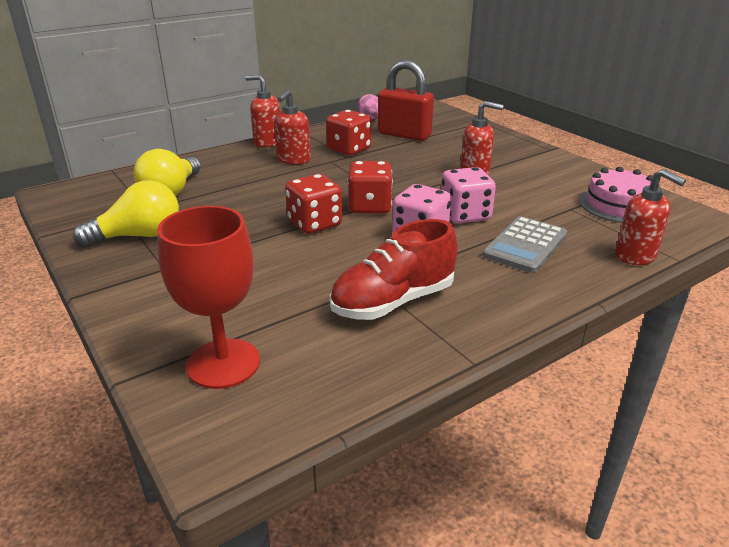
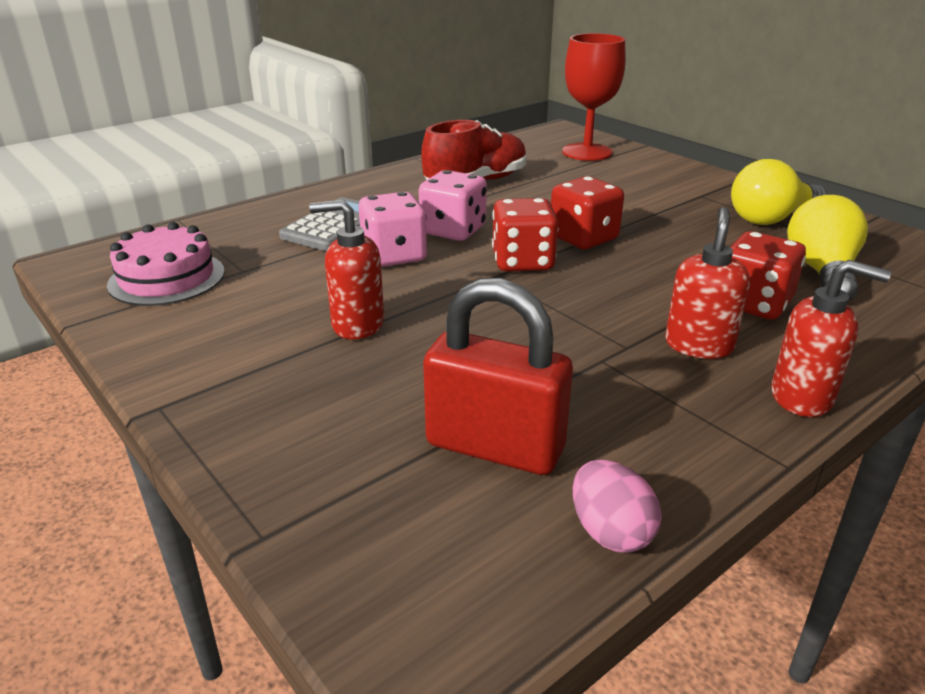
camera: 175 degrees right, 0 degrees up
red dice [326,110,371,155] -> red dice moved to [731,231,806,320]
red soap dispenser [615,169,686,265] -> none

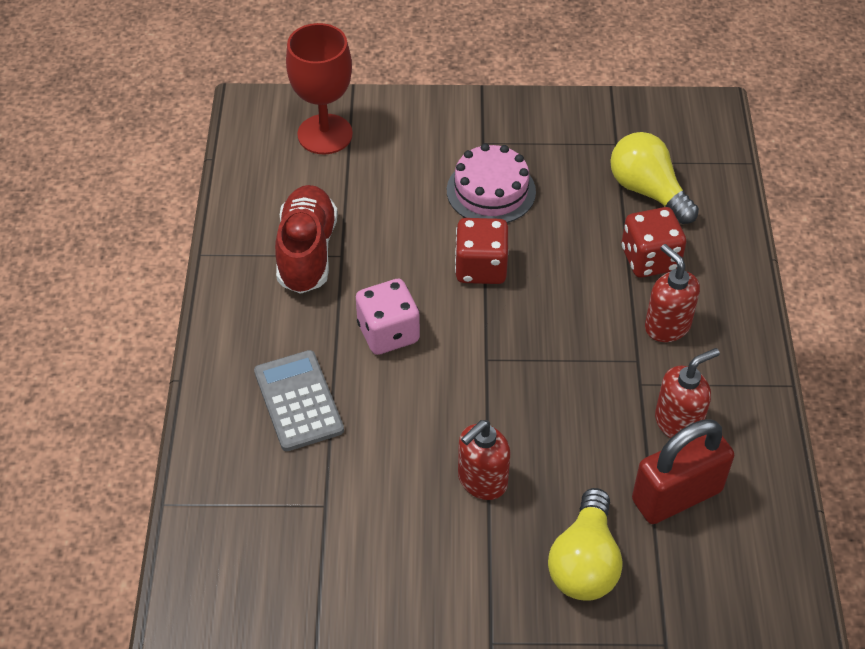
camera: 50 degrees left, 20 degrees up
pink cake [107,222,225,306] -> pink cake moved to [447,143,536,223]
pink dice [359,192,427,267] -> none
red dice [492,198,558,271] -> none
pink egg [573,460,661,553] -> none
yellow light bulb [731,159,827,225] -> yellow light bulb moved to [548,488,623,601]
red soap dispenser [771,260,891,417] -> red soap dispenser moved to [655,348,720,439]

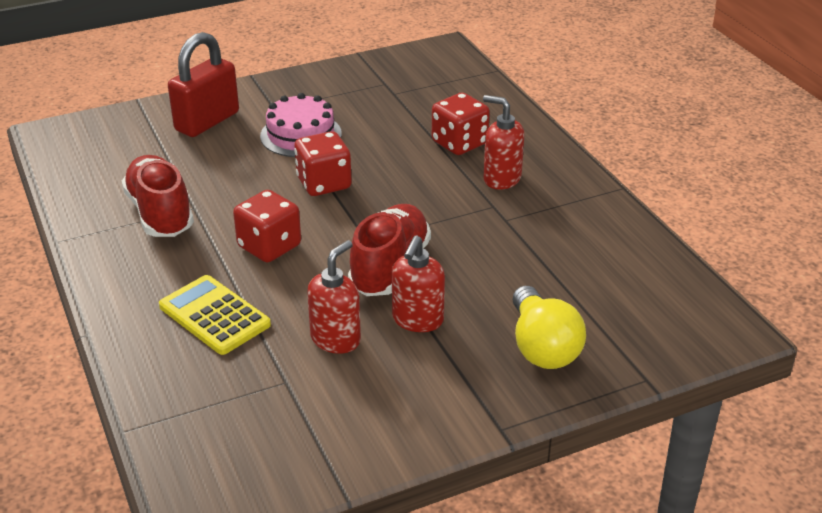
camera: 25 degrees left, 15 degrees down
grey calculator [254,350,344,451] -> yellow calculator [159,275,271,355]
red goblet [286,23,353,154] -> none
pink dice [356,279,420,355] -> red dice [233,190,301,263]
yellow light bulb [610,132,699,224] -> none
red padlock [632,419,734,524] -> red padlock moved to [168,32,239,137]
red soap dispenser [655,348,720,439] -> red soap dispenser moved to [307,240,361,354]
none -> red shoe [348,204,431,296]

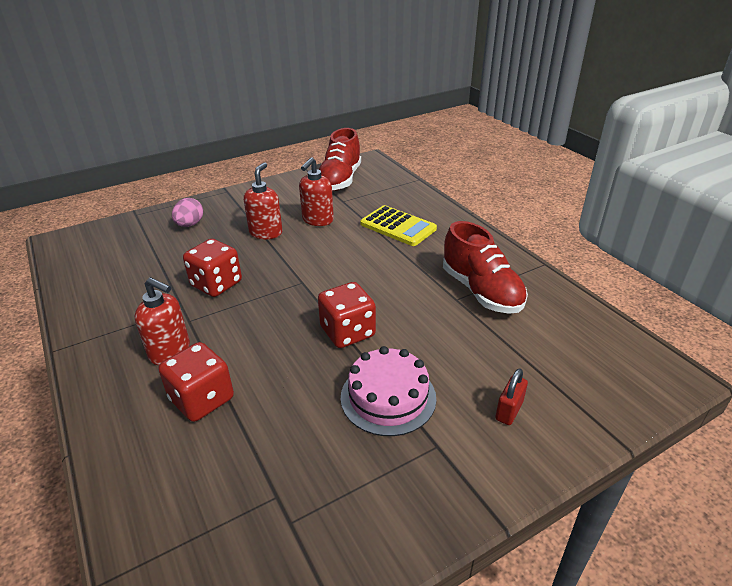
camera: 175 degrees right, 0 degrees up
red padlock [168,32,239,137] -> red padlock [495,368,528,425], size x0.46
red dice [233,190,301,263] -> red dice moved to [183,239,242,297]
red shoe [348,204,431,296] -> red shoe moved to [319,128,361,191]
yellow light bulb [513,286,586,369] -> pink egg [172,198,203,227]

